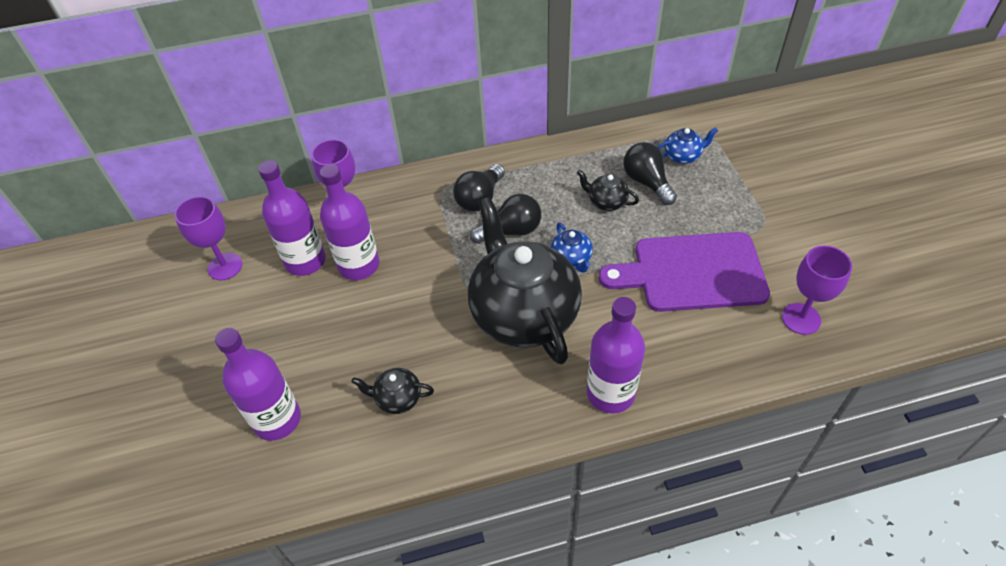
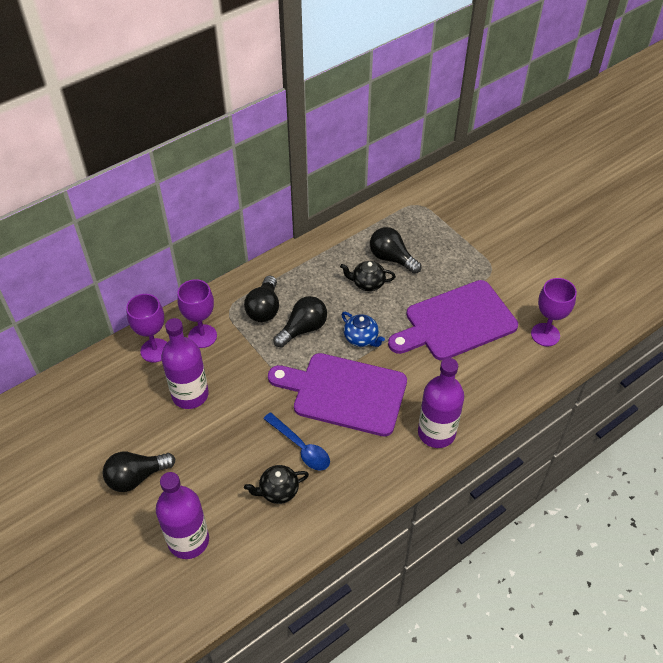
camera: 25 degrees left, 0 degrees up
purple goblet [174,196,242,280] -> purple goblet moved to [177,279,217,348]
purple bottle [258,160,326,276] -> none
black teapot [468,197,582,365] -> purple cutting board [268,353,407,437]
blue teapot [658,127,718,164] -> none
none -> black light bulb [103,452,175,492]
none -> blue spoon [263,412,330,471]

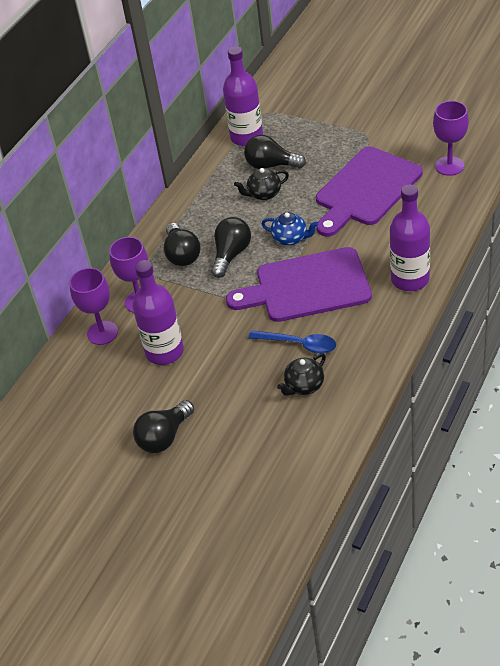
camera: 20 degrees left, 5 degrees down
purple bottle [156,472,209,559] -> purple bottle moved to [223,46,263,146]

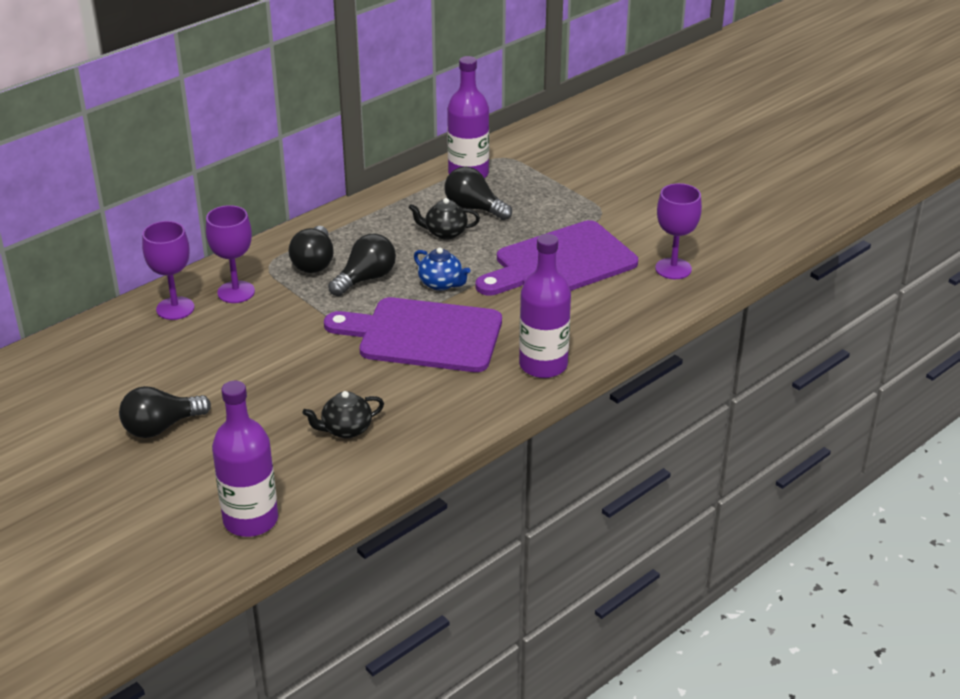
camera: 15 degrees right, 10 degrees down
purple bottle [132,260,184,365] -> purple bottle moved to [212,381,278,537]
blue spoon [249,330,336,354] -> none

